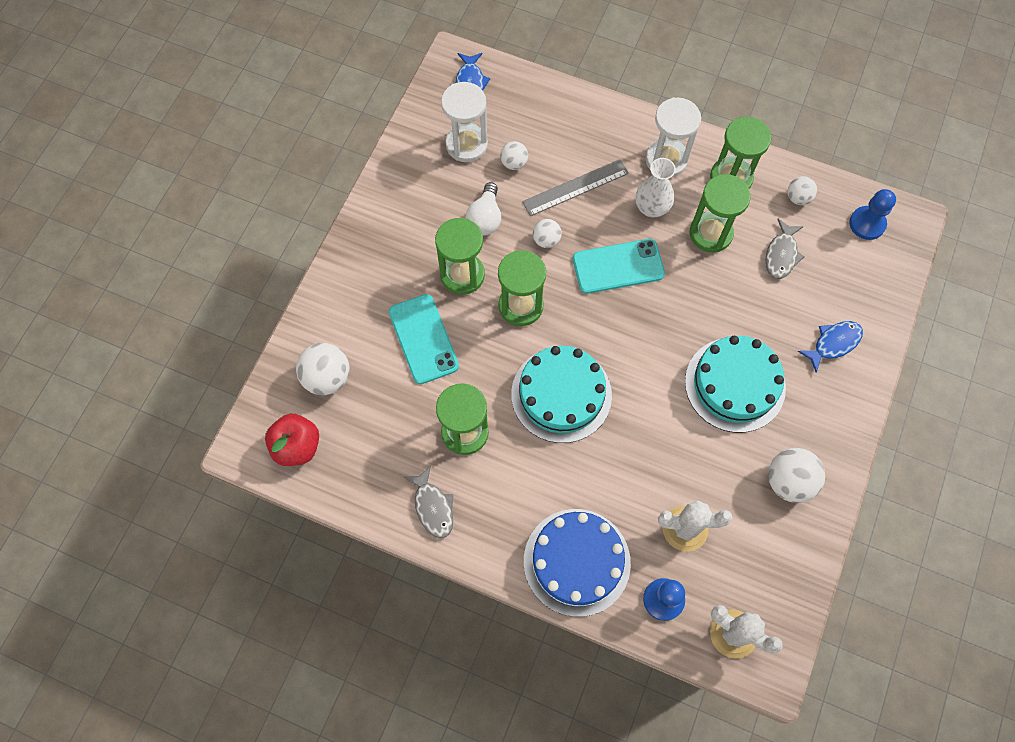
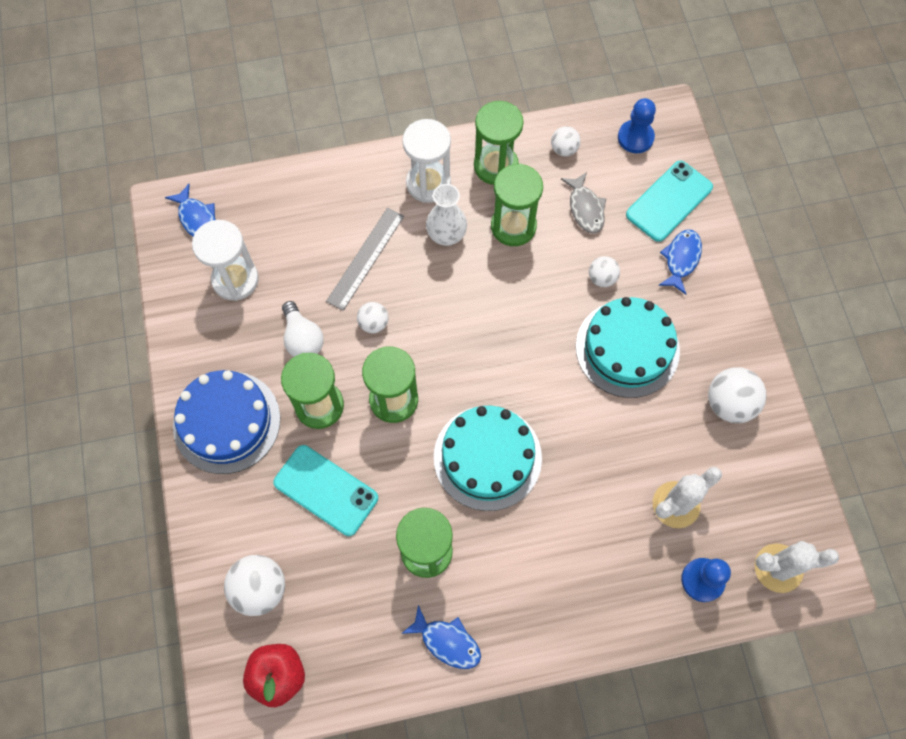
camera: 35 degrees left, 0 degrees up
grey fish [404,465,454,538] -> blue fish [401,605,481,669]
white ball [500,141,528,170] -> white ball moved to [589,256,620,287]
blue cake [524,509,631,617] -> blue cake moved to [173,370,280,474]
turquoise phone [573,239,665,294] -> turquoise phone moved to [626,161,713,242]

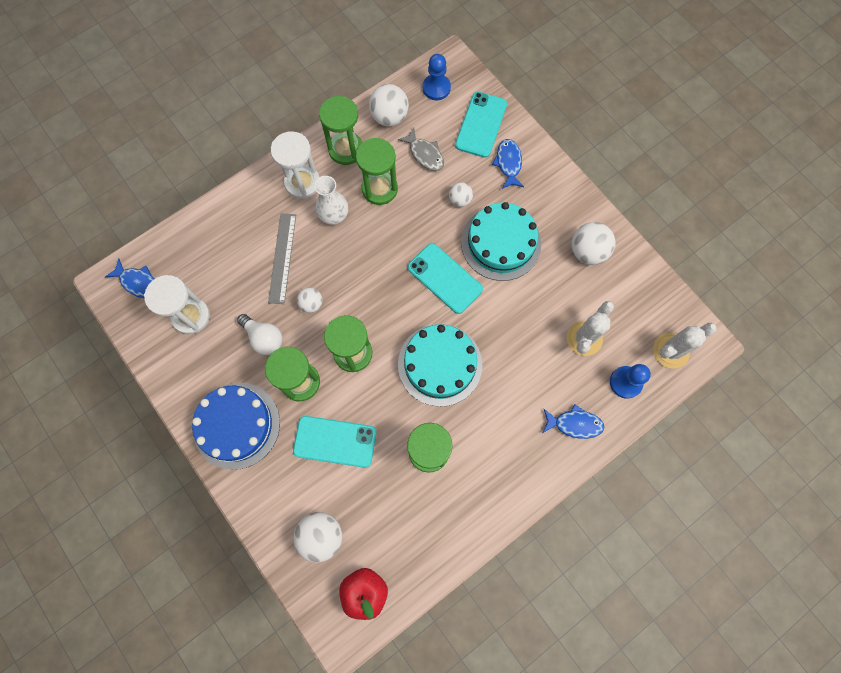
camera: 25 degrees left, 5 degrees up
blue fish [401,605,481,669] -> blue fish moved to [543,404,604,439]
white ball [551,126,581,156] -> white ball [369,84,409,126], size x1.70
none -> turquoise phone [408,243,483,314]

